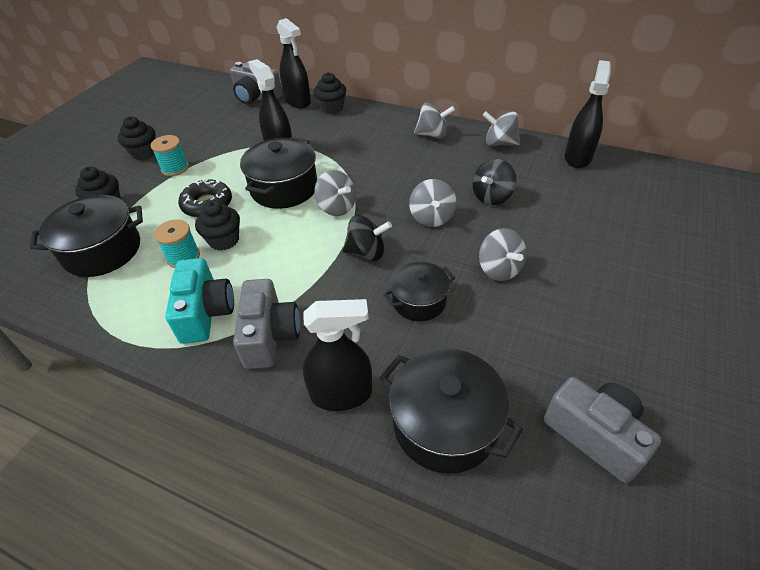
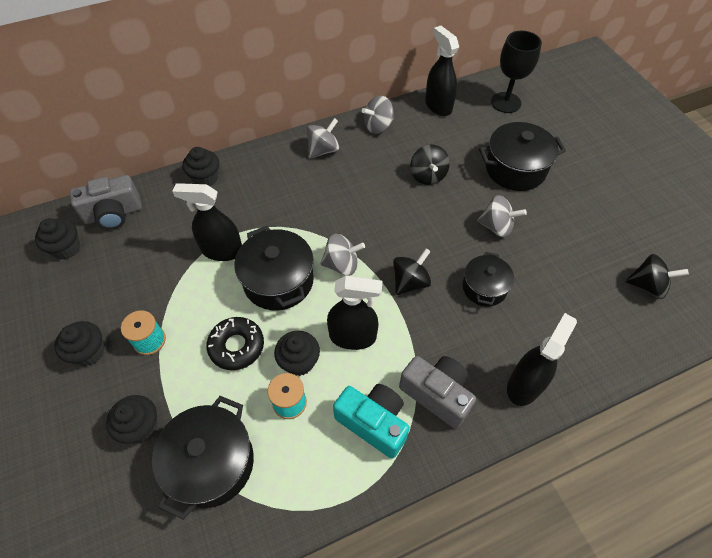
camera: 50 degrees left, 10 degrees up
black spray bottle [277,18,311,108] -> black spray bottle moved to [327,276,382,350]
black pot [380,348,523,473] -> black pot moved to [479,122,566,191]
grey spinning top [409,179,457,227] -> none
grey camera [544,377,662,483] -> black spinning top [626,254,689,299]
none -> black cupcake [35,218,80,260]
none -> black goblet [491,30,542,113]

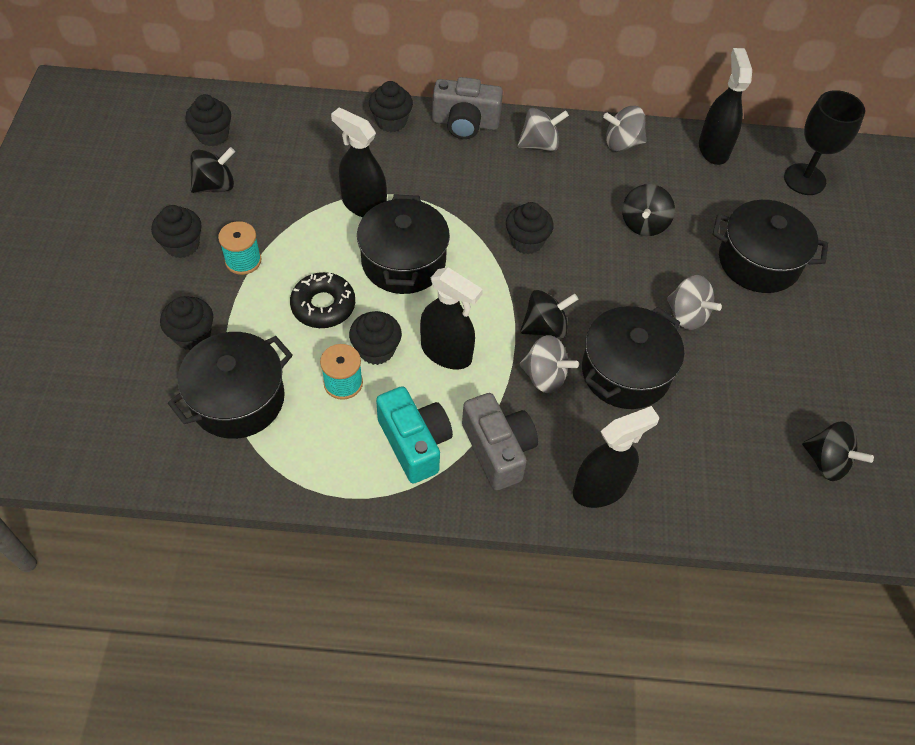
camera: 25 degrees right, 0 degrees up
grey camera [70,175,142,230] -> grey camera moved to [432,77,503,139]
grey spinning top [320,234,365,276] -> grey spinning top moved to [520,335,579,393]
black pot [463,252,514,306] -> black pot [582,306,684,409], size x1.58
none -> black spinning top [191,147,235,193]
none -> black cupcake [506,202,554,254]

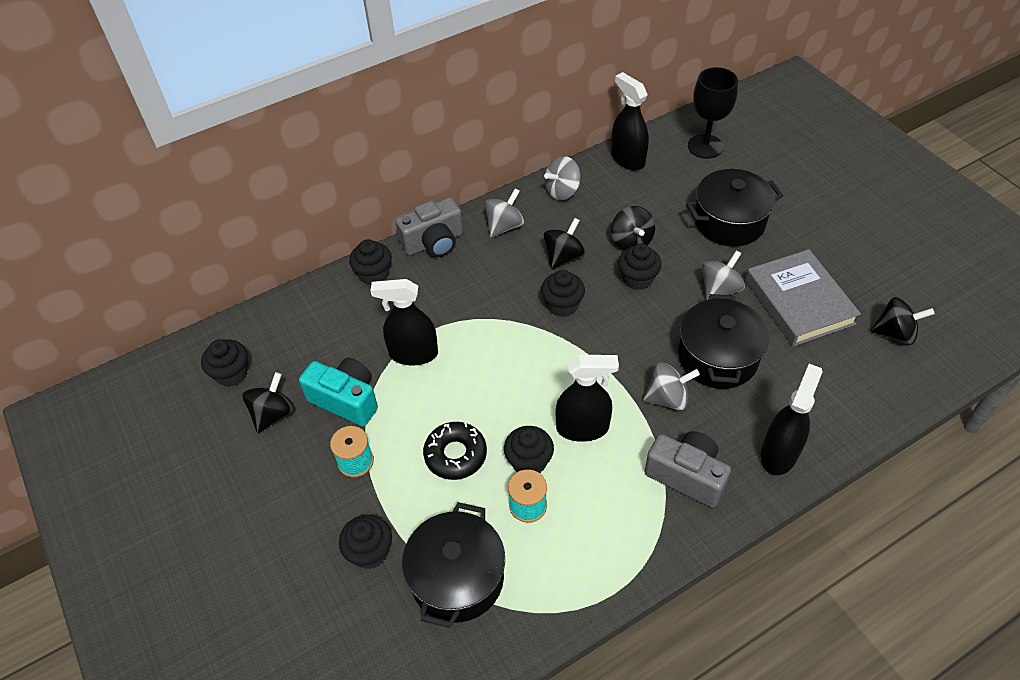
camera: 30 degrees left, 5 degrees down
black cupcake [151,205,202,258] -> black cupcake moved to [618,244,662,290]
black pot [357,194,450,294] -> none
turquoise camera [376,386,453,484] -> turquoise camera moved to [299,358,378,426]
black spinning top [520,290,578,339] -> black spinning top moved to [544,218,585,270]
grey spinning top [667,275,722,330] -> grey spinning top turned 60 degrees counterclockwise [702,251,745,300]
none -> grey book [745,249,861,346]

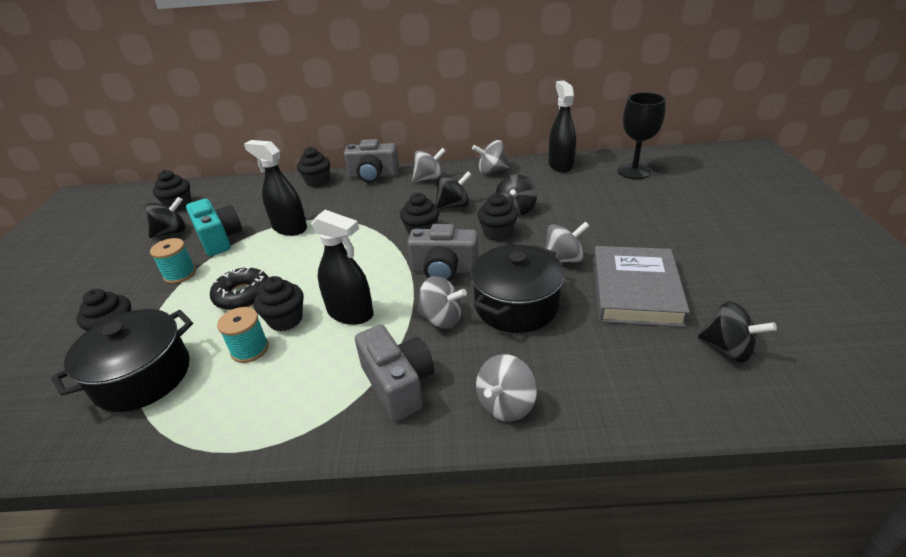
camera: 30 degrees right, 15 degrees down
black pot [686,169,783,247] -> none
black spray bottle [761,364,823,475] -> grey spinning top [476,354,537,422]
none -> grey camera [407,224,479,281]

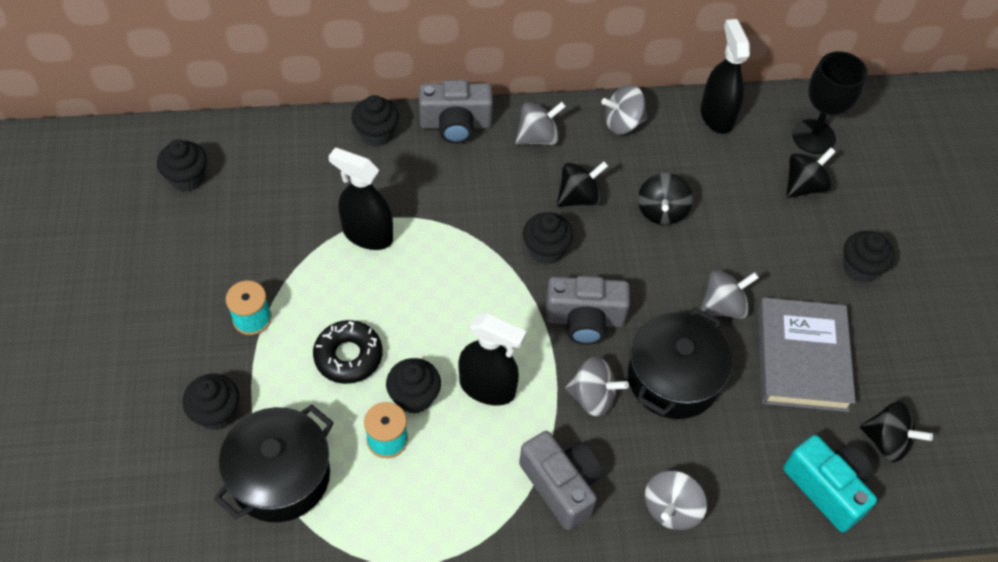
camera: 10 degrees left, 20 degrees up
black spinning top [145,197,186,238] -> black spinning top moved to [786,147,835,198]
turquoise camera [186,199,242,256] -> turquoise camera moved to [783,435,877,532]
black cupcake [477,193,518,241] -> black cupcake moved to [843,231,895,282]

